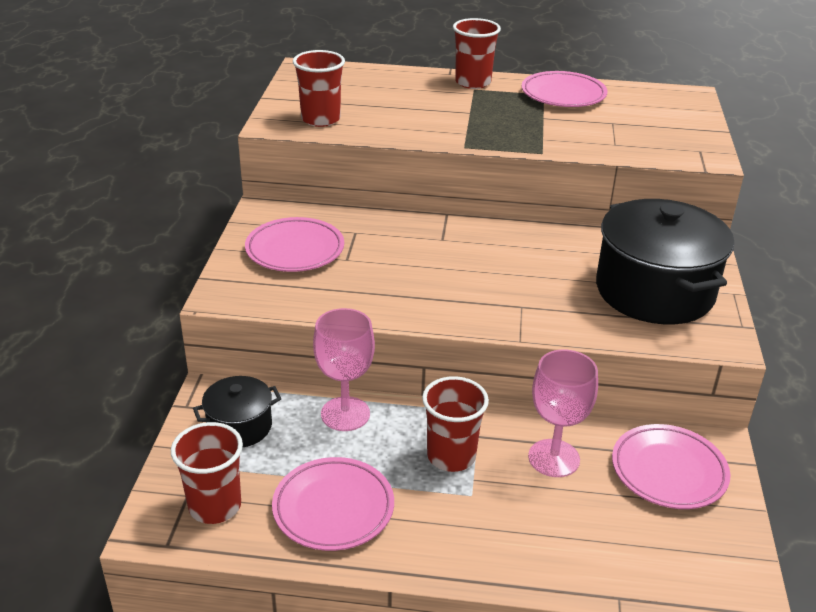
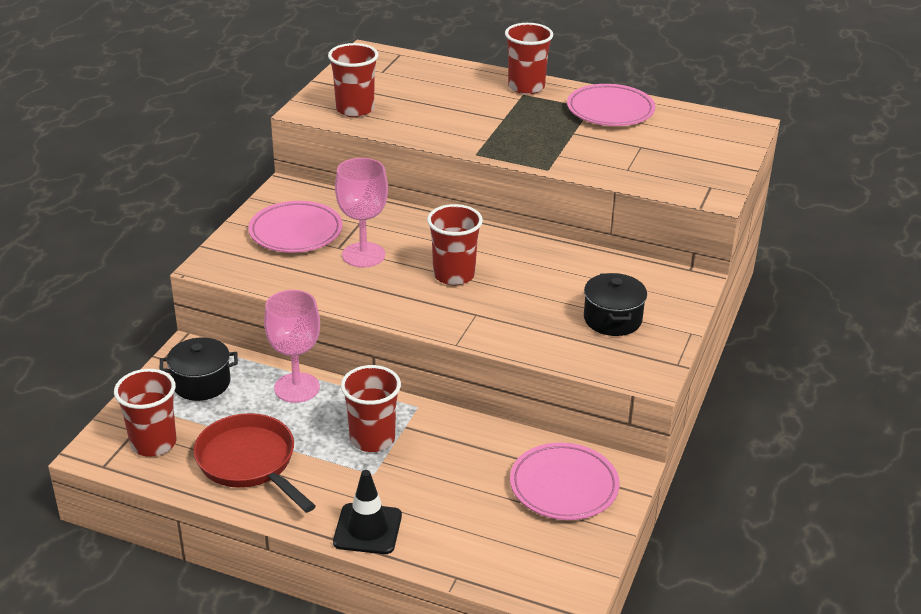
camera: 15 degrees right, 0 degrees up
pink plate [272,457,394,551] -> red pan [194,413,316,513]
pink goblet [528,349,598,477] -> pink goblet moved to [335,158,388,268]
black pot [596,199,734,324] -> black pot [584,273,647,336], size x0.50
none -> black traffic cone [333,470,402,554]
none -> red cup [427,204,483,285]

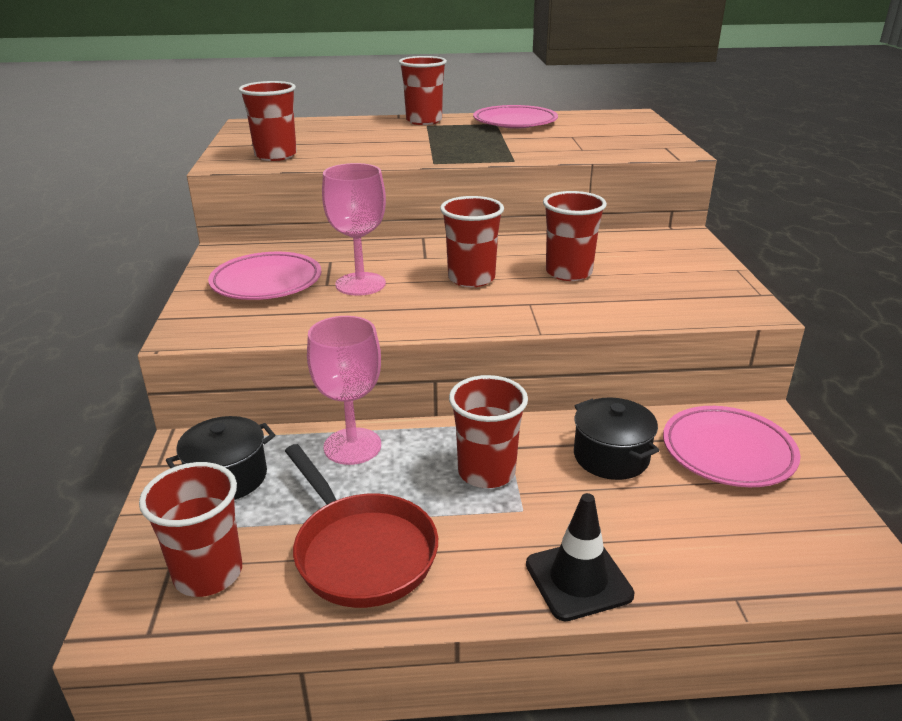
camera: 25 degrees left, 5 degrees down
red pan [194,413,316,513] -> red pan turned 150 degrees counterclockwise [285,444,438,608]
black pot [584,273,647,336] -> black pot moved to [574,398,660,480]
none -> red cup [543,191,607,281]

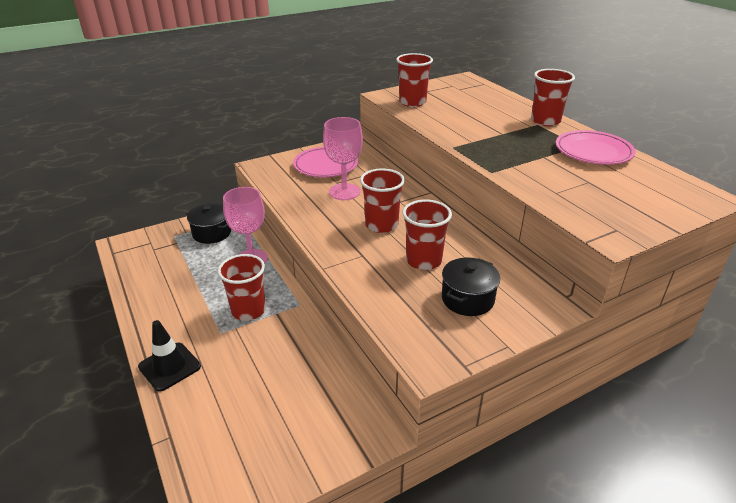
camera: 65 degrees right, 5 degrees up
red cup [139,462,242,597] -> none
red pan [285,444,438,608] -> none
black pot [574,398,660,480] -> black pot moved to [442,257,500,316]
pink plate [663,406,800,487] -> none

